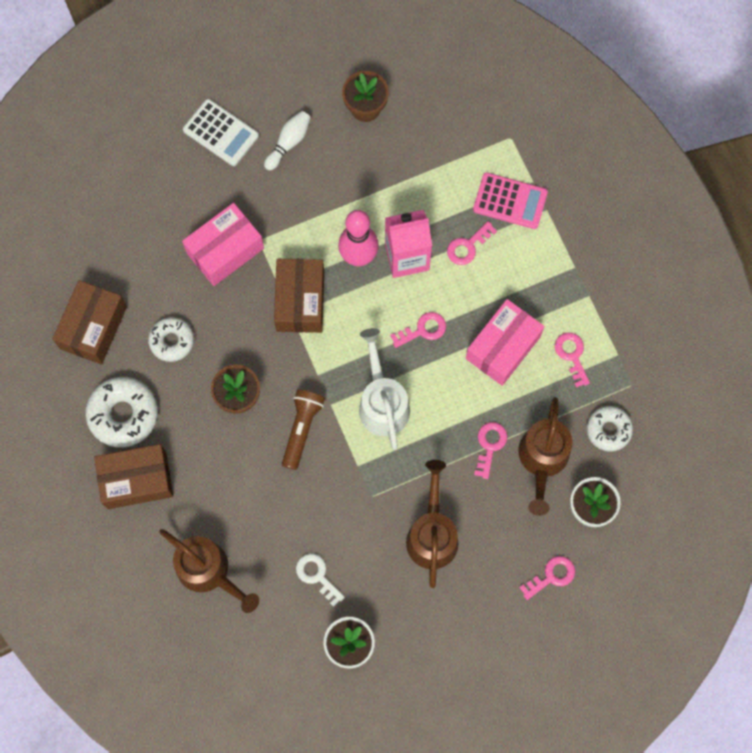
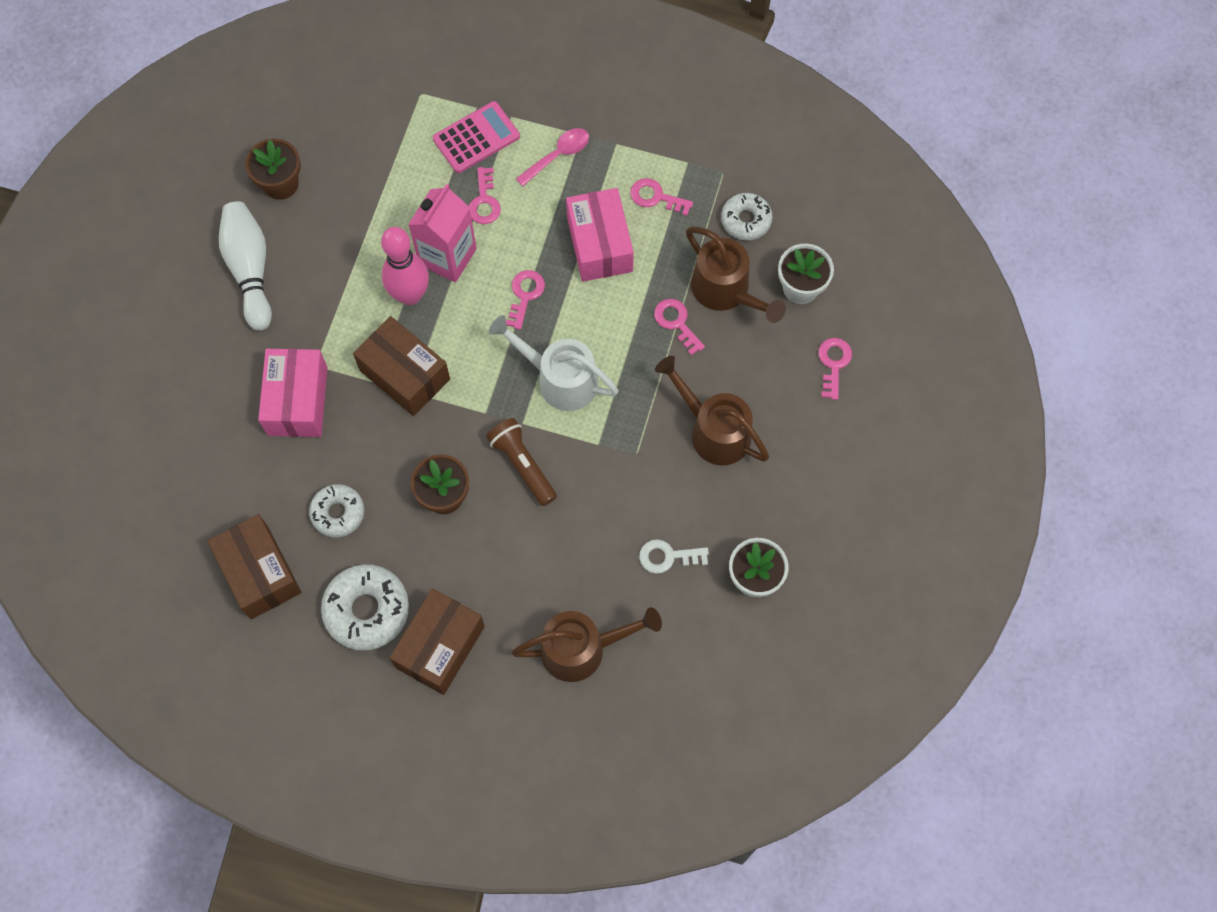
camera: 50 degrees left, 5 degrees down
white calculator [183,99,259,166] -> none
white bowling pin [264,111,311,170] -> white bowling pin [219,201,272,331], size x1.65
none -> pink spoon [516,128,589,186]

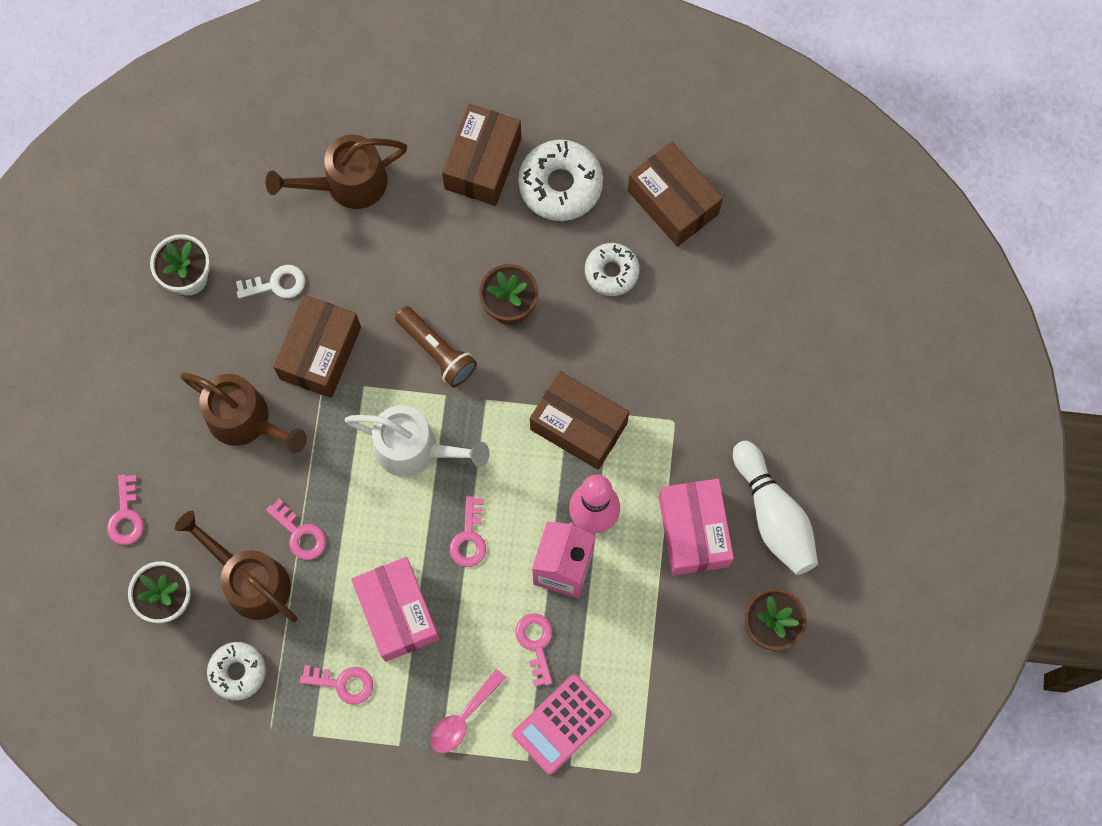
camera: 170 degrees right, 5 degrees up
pink box [258,349,328,437] -> pink box moved to [659,479,734,576]
none -> brown box [273,295,361,398]

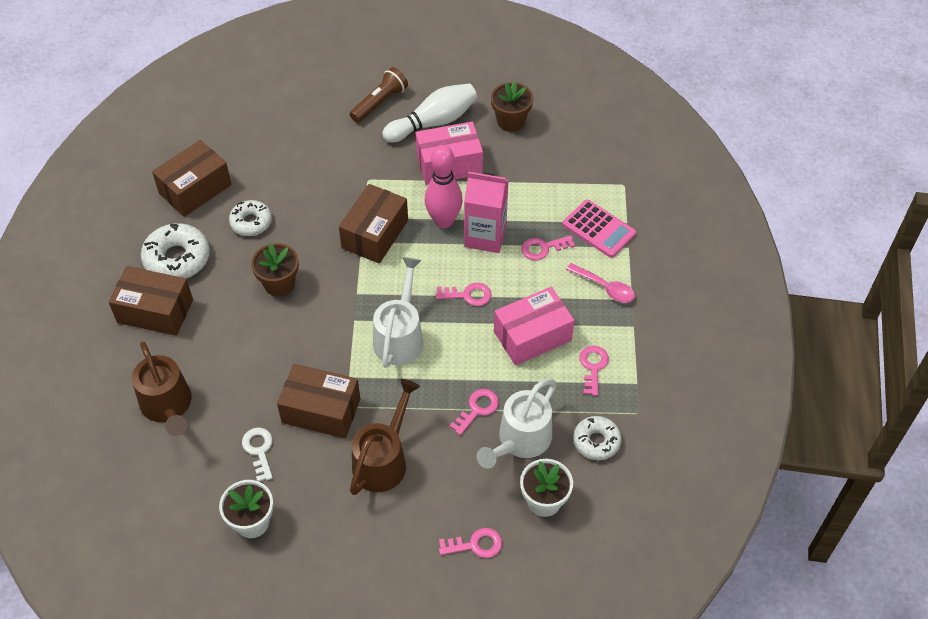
camera: 95 degrees left, 20 degrees down
brown watering can [175,511,298,622] -> white watering can [477,379,557,469]
brown flashlight [395,306,477,387] -> brown flashlight moved to [350,67,408,123]

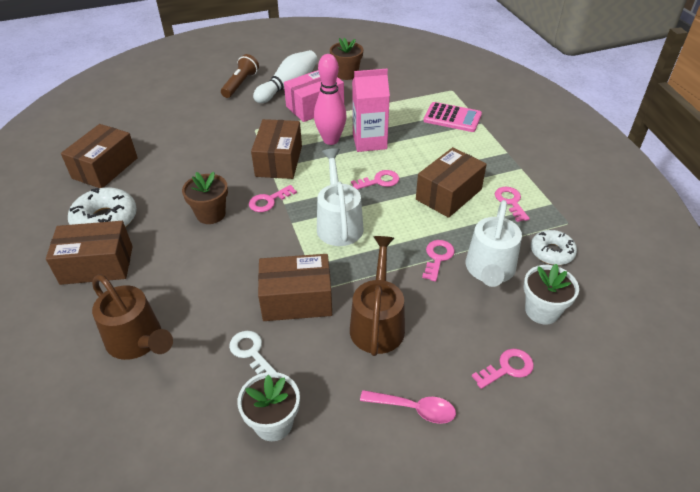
camera: 20 degrees left, 10 degrees down
white donut [229,200,272,236] -> none
pink box [494,287,575,366] -> brown box [416,147,487,218]
pink key [521,235,575,260] -> pink key moved to [249,185,297,212]
pink spoon [566,263,635,303] -> pink spoon moved to [360,390,456,424]

